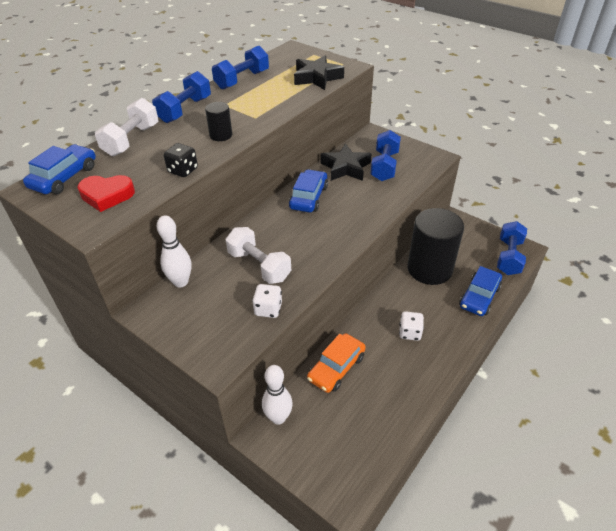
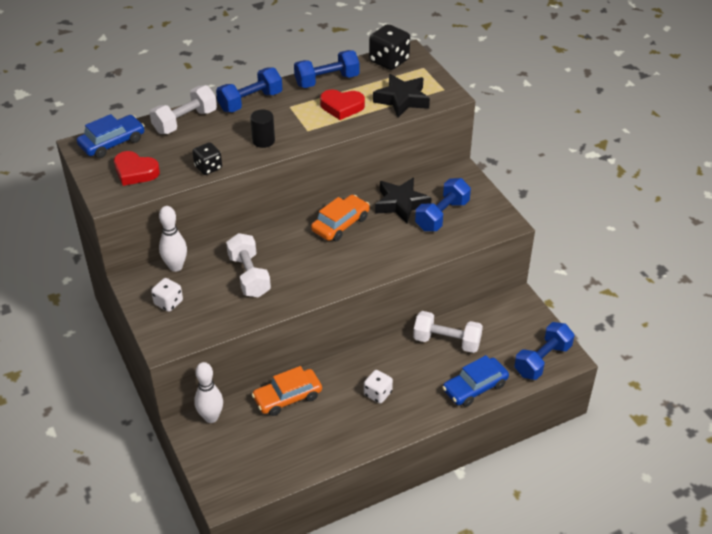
camera: 25 degrees right, 0 degrees up
white dice [252,284,282,318] -> white dice moved to [151,278,183,312]
blue car [289,169,328,213] -> orange car [311,195,370,241]
black cylinder [407,208,464,285] -> white dumbbell [413,311,483,353]
none -> red heart [320,89,365,120]
none -> black dice [369,24,410,70]

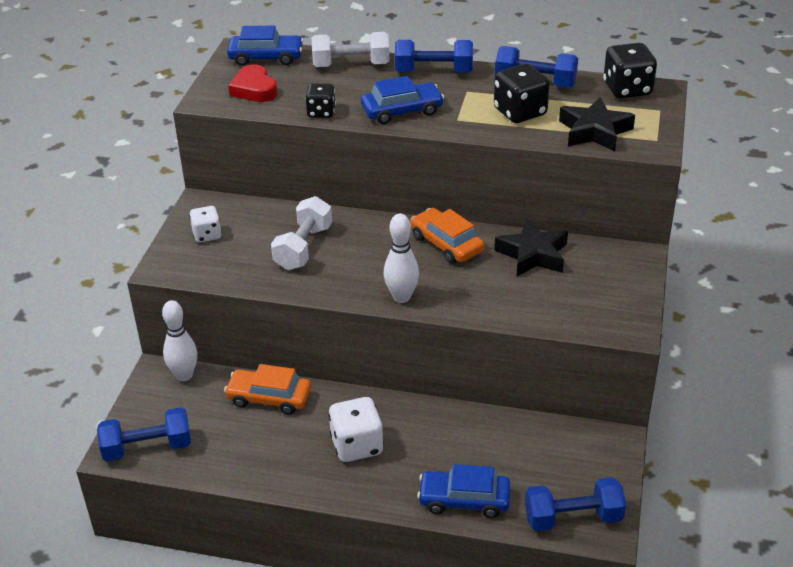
camera: 40 degrees right, 5 degrees down
white bowling pin [159,206,187,272] -> white bowling pin moved to [384,214,419,303]
black cylinder [250,109,275,148] -> blue car [361,76,444,124]
orange car [311,195,370,241] -> orange car turned 120 degrees counterclockwise [410,208,484,264]
red heart [320,89,365,120] -> black dice [494,64,550,123]
white dice [364,370,393,403] -> white dice [328,397,384,462], size x1.58
white dumbbell [413,311,483,353] -> none
blue dumbbell [415,178,471,231] -> blue dumbbell moved to [97,407,191,461]

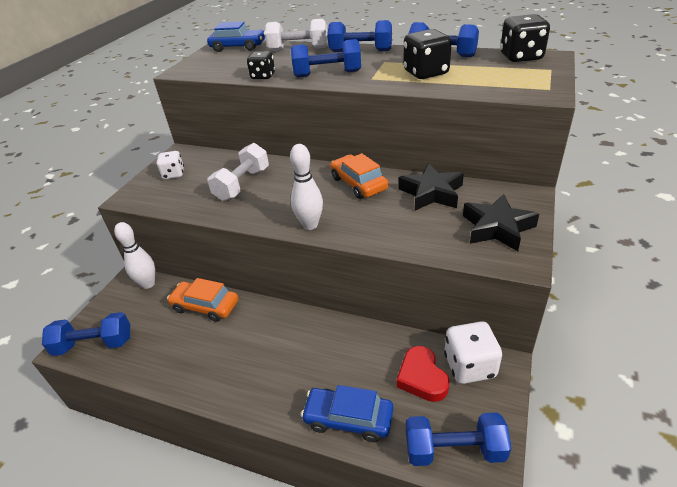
camera: 10 degrees right, 0 degrees up
red heart [228,64,278,102] -> red heart moved to [396,346,450,402]
white dice [328,397,384,462] -> white dice moved to [444,322,502,384]
blue car [361,76,444,124] -> blue dumbbell [291,39,361,77]
black star [559,97,635,151] -> black star moved to [463,194,539,251]

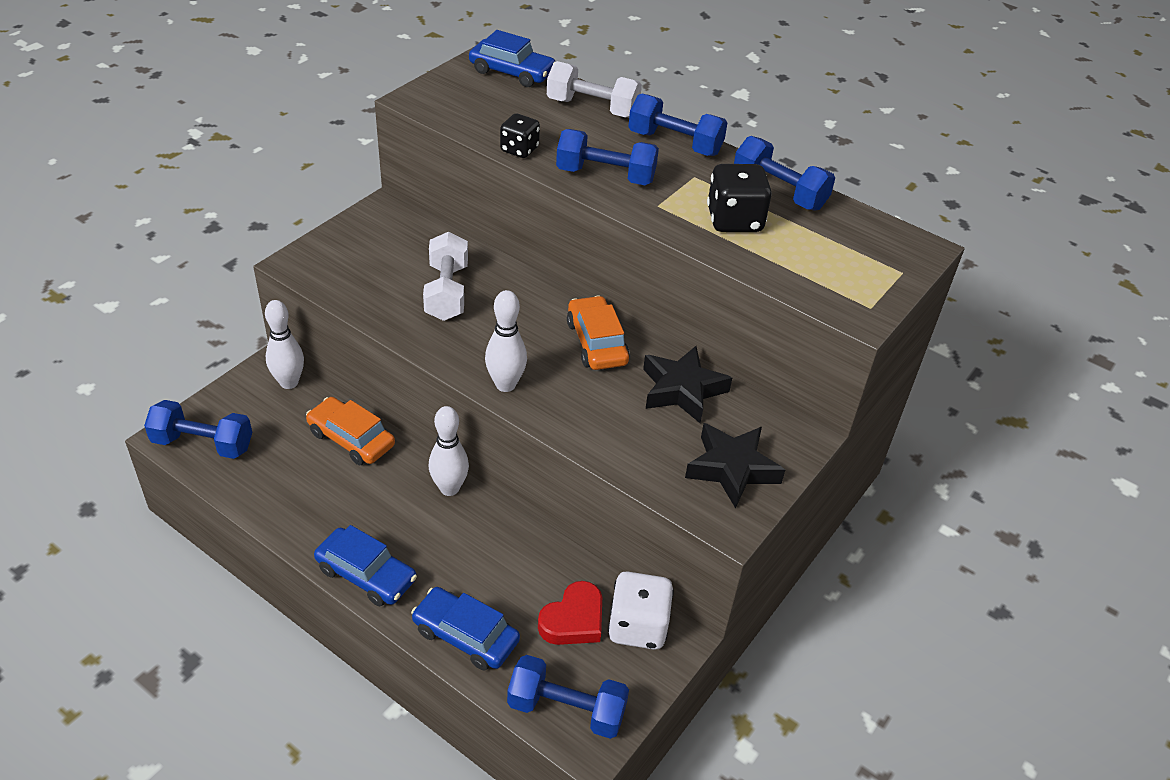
camera: 10 degrees right, 5 degrees up
white dice [156,151,184,179] -> none
white dumbbell [207,143,269,201] -> white dumbbell turned 45 degrees counterclockwise [423,232,468,321]
red heart [396,346,450,402] -> red heart turned 135 degrees counterclockwise [538,581,602,645]
black dice [500,14,550,62] -> none
none -> blue car [314,525,417,606]
none -> white bowling pin [429,406,469,496]

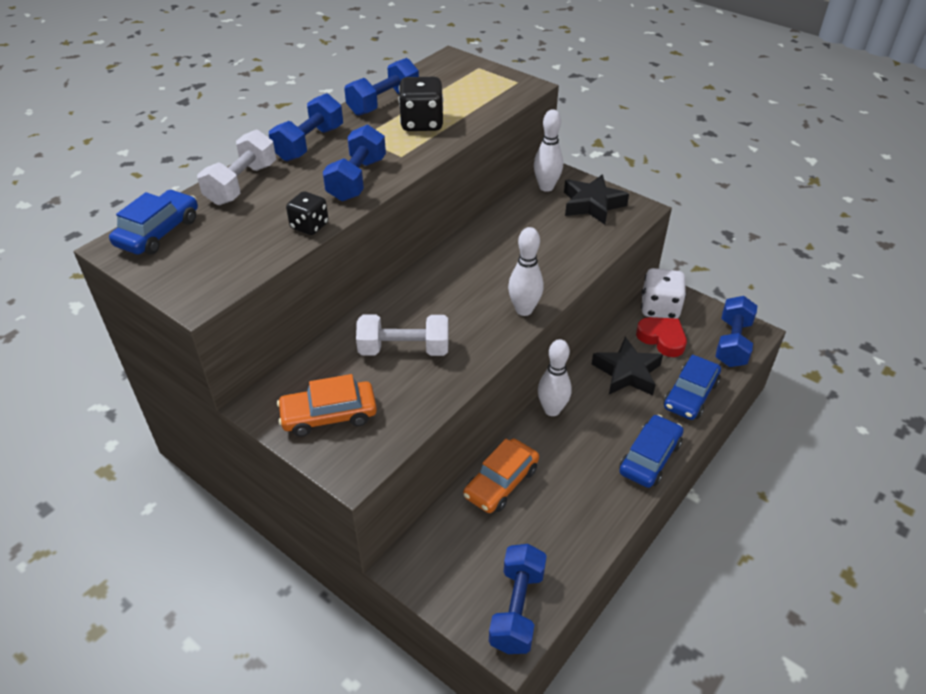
camera: 85 degrees left, 0 degrees up
white bowling pin [265,300,304,389] -> white bowling pin moved to [534,109,563,192]
orange car [567,296,629,370] -> orange car moved to [277,374,377,437]
black star [643,346,732,423] -> black star moved to [592,337,663,395]

